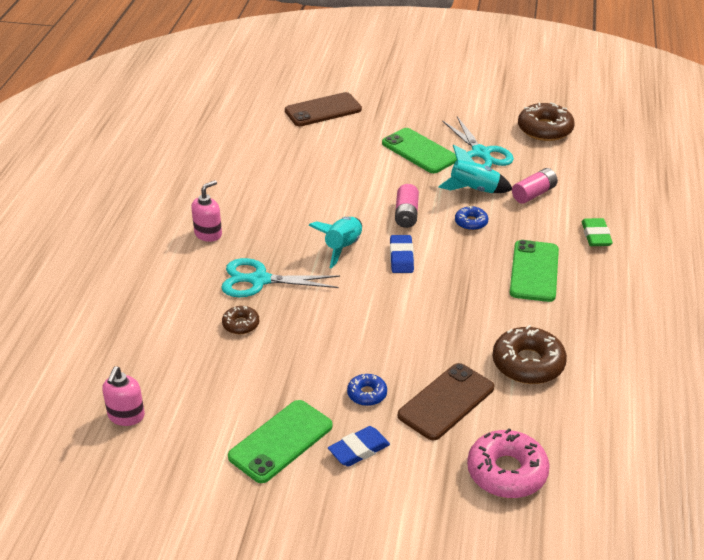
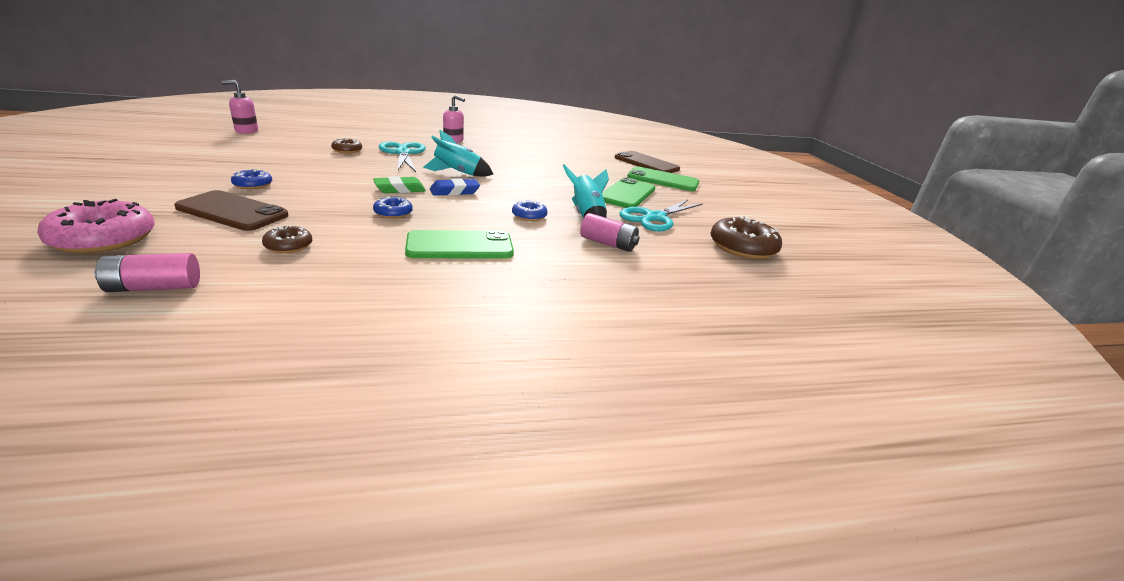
camera: 65 degrees right, 10 degrees down
green phone [228,400,333,483] -> green phone moved to [627,166,699,191]
blue eraser [328,426,390,467] -> none
pink battery [395,184,419,228] -> pink battery moved to [94,253,200,292]
brown donut [493,325,567,384] -> brown donut [262,225,312,253], size x0.53
green eraser [582,218,613,246] -> green eraser moved to [373,176,426,193]
none -> blue donut [373,196,413,219]

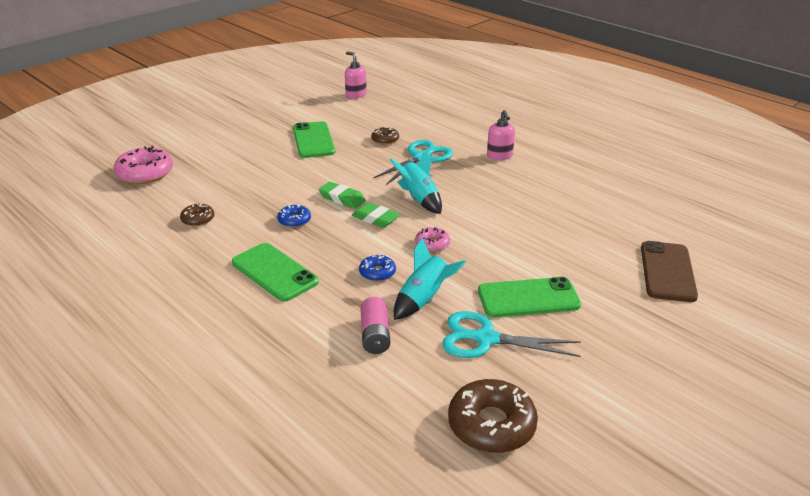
camera: 60 degrees right, 5 degrees up
pink battery [94,253,200,292] -> none
brown phone [174,190,288,231] -> none
blue donut [231,169,272,189] -> none
blue eraser [430,178,480,196] -> green eraser [352,202,400,228]
green phone [627,166,699,191] -> green phone moved to [293,121,335,158]
none -> pink donut [415,227,450,252]

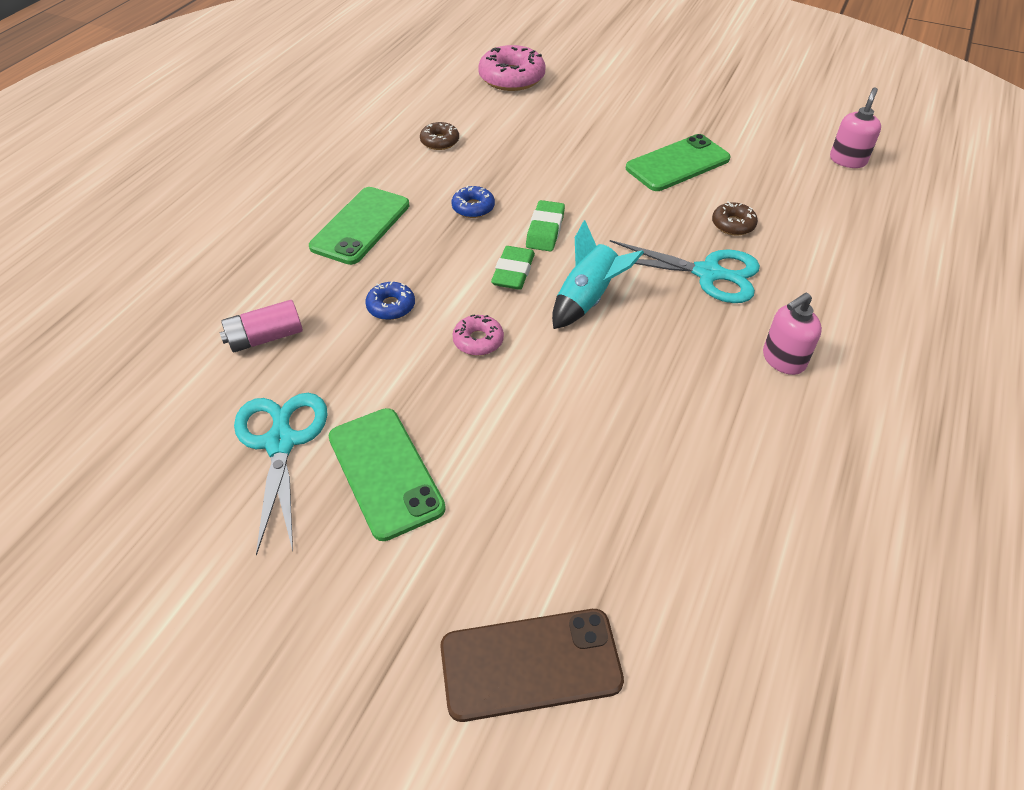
camera: 70 degrees right, 15 degrees up
turquoise rocket [394,238,466,320] -> none
brown donut [448,379,538,453] -> none

